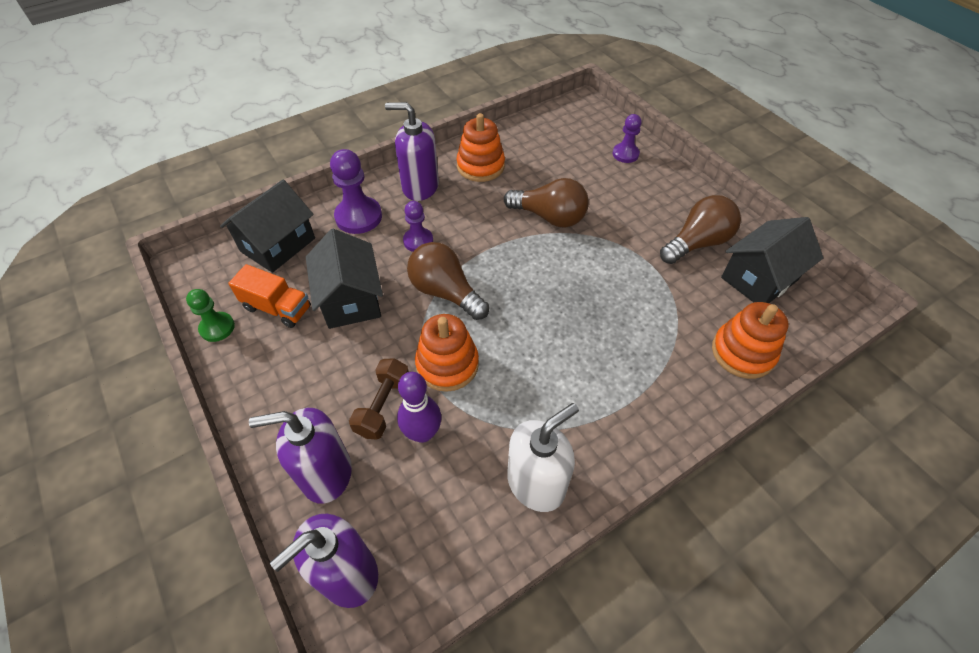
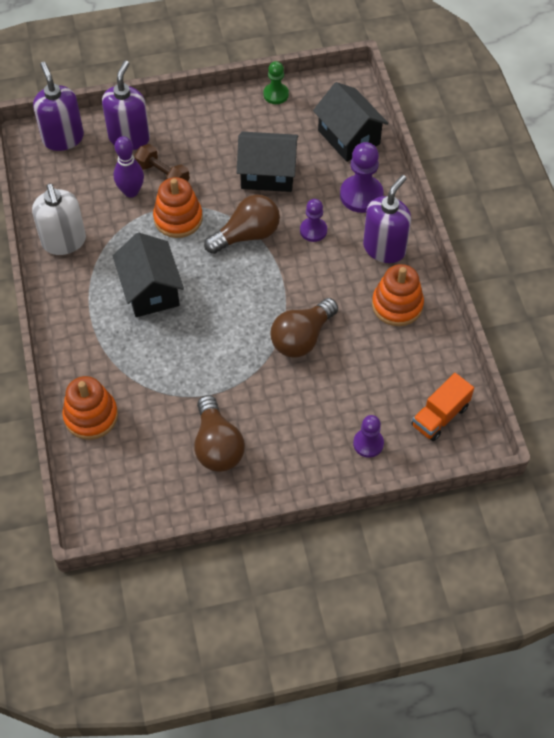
camera: 110 degrees right, 5 degrees up
orange truck [228,264,311,328] -> orange truck moved to [411,373,474,441]
black house [721,217,824,303] -> black house moved to [113,233,184,317]

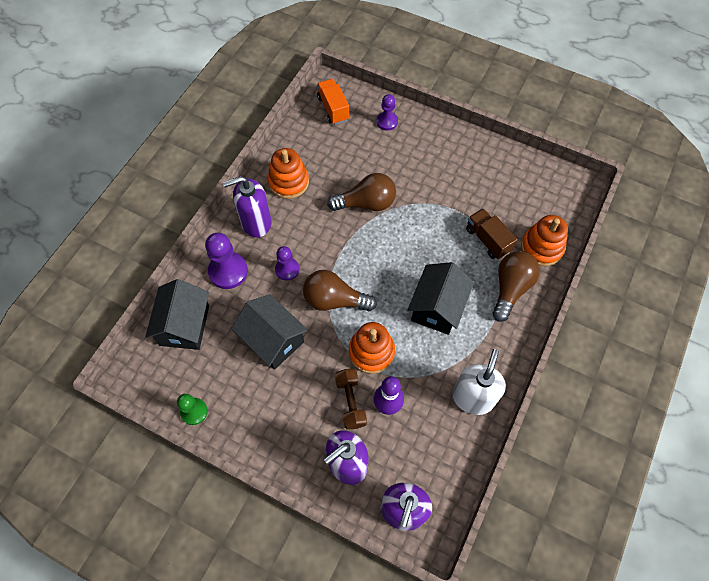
camera: 140 degrees left, 5 degrees up
brown light bulb [194,395,245,472] -> brown light bulb moved to [493,251,540,322]
orange truck [411,373,474,441] -> orange truck turned 105 degrees counterclockwise [317,79,349,125]
none -> brown truck [466,208,518,259]

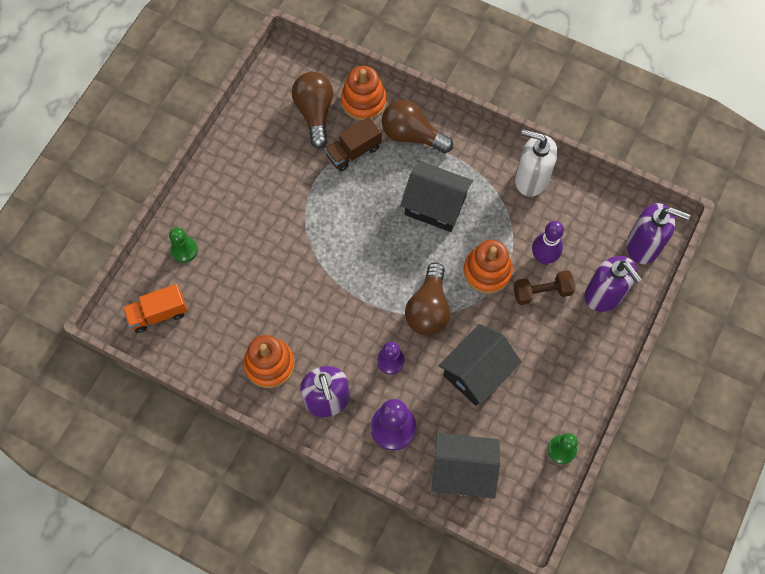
camera: 90 degrees left, 5 degrees up
brown light bulb [327,173,396,211] -> brown light bulb moved to [292,72,333,148]
purple pawn [377,94,398,131] -> green pawn [169,228,198,263]

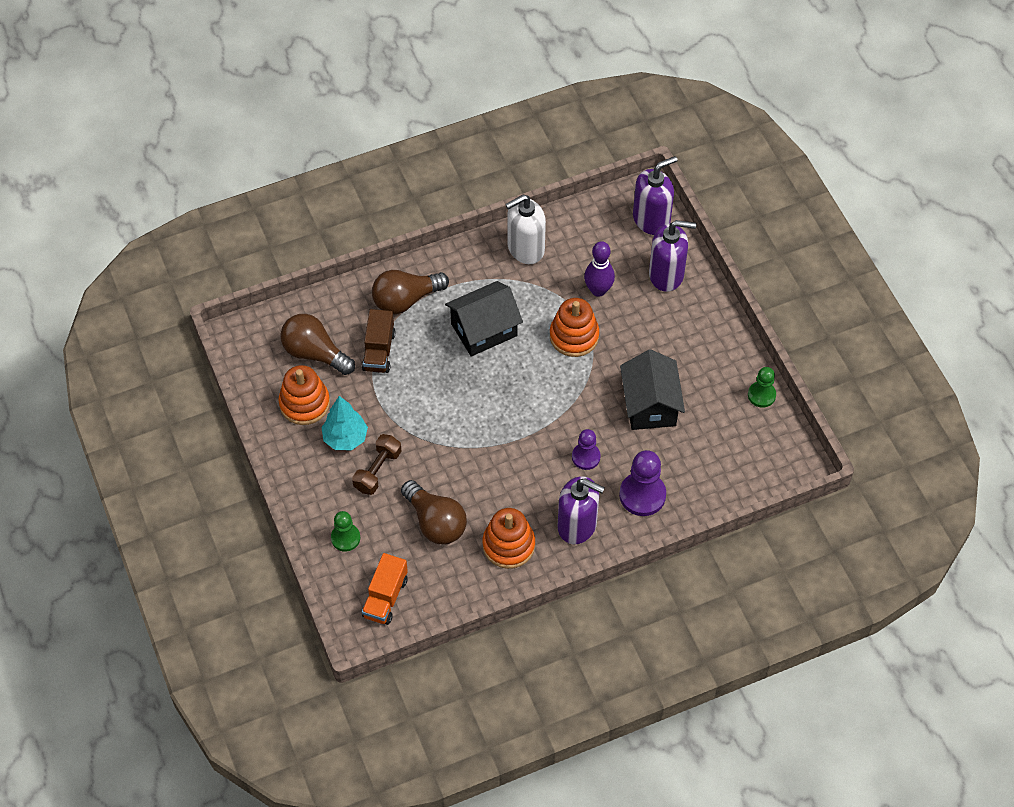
camera: 50 degrees left, 10 degrees down
orange stacking toy [341,66,386,121] -> orange stacking toy moved to [278,365,330,425]
brown light bulb [405,262,450,335] -> brown light bulb moved to [401,480,467,544]
black house [431,433,500,499] -> none
brown dumbbell [513,270,575,305] -> brown dumbbell moved to [352,434,402,495]
none -> turquoise tree [321,396,368,450]

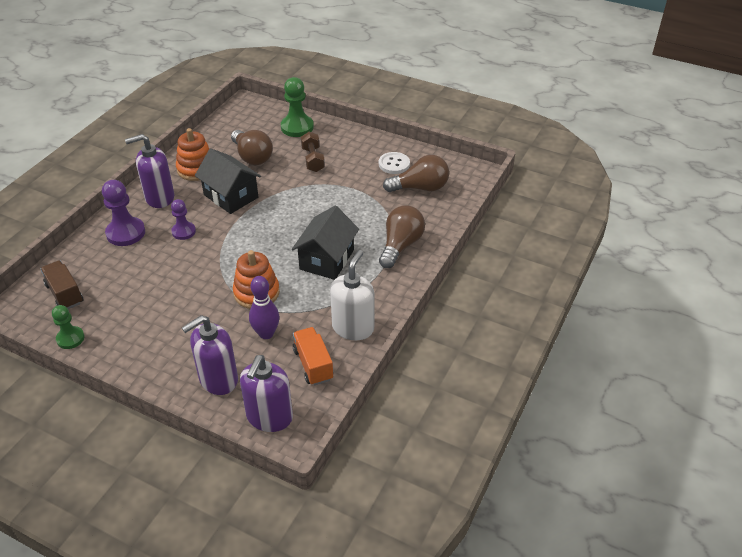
camera: 140 degrees right, 15 degrees down
orange stacking toy [278,365,330,425] -> white button [379,152,410,174]
turquoise tree [321,396,368,450] -> none
green pawn [331,511,360,552] -> green pawn [281,77,314,137], size x1.61
brown truck [362,309,395,373] -> brown truck moved to [41,261,83,309]
orange truck [362,553,408,625] -> orange truck moved to [293,327,333,386]
brown light bulb [401,480,467,544] -> brown light bulb turned 135 degrees counterclockwise [231,130,273,165]
black house [620,349,685,430] -> black house moved to [195,148,261,214]

